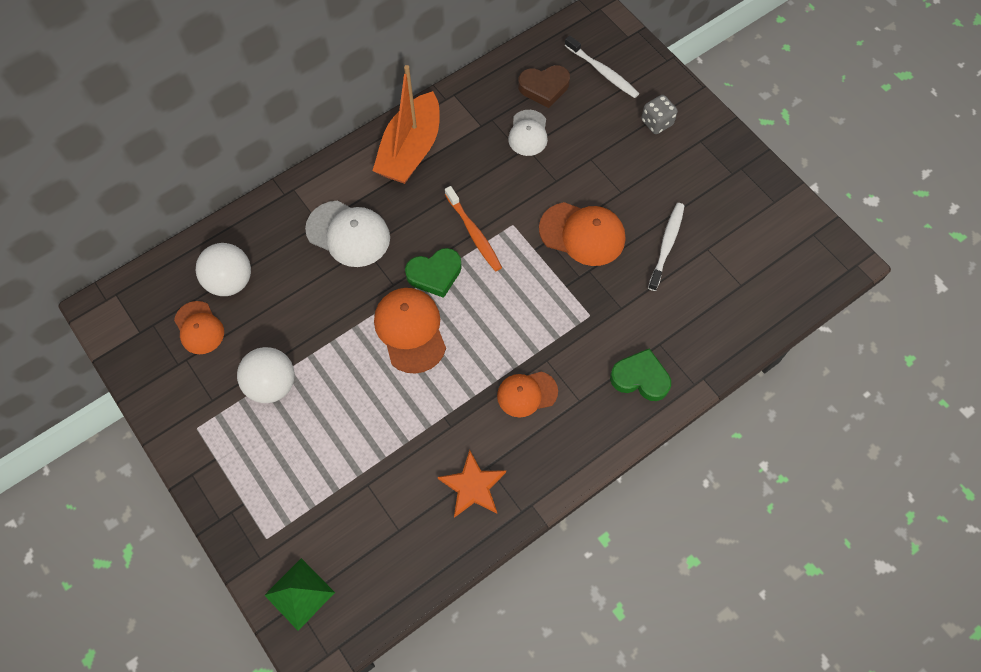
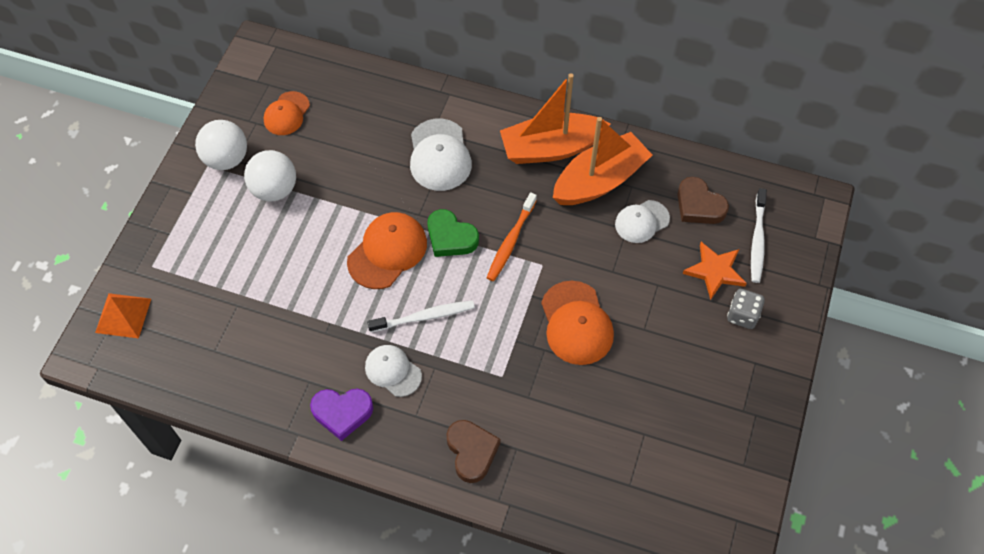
camera: 55 degrees right, 5 degrees down
white ball [196,243,251,296] -> white ball moved to [195,120,247,170]
green pyramid [264,558,335,631] -> orange pyramid [95,293,151,339]
orange star [438,450,506,518] -> orange star moved to [683,242,747,300]
orange cap [497,372,558,417] -> white cap [365,345,422,397]
green heart [610,348,671,401] -> brown heart [446,420,501,483]
white toothbrush [648,203,685,291] -> white toothbrush moved to [367,300,475,332]
none -> purple heart [310,389,373,441]
none -> orange boat [553,117,653,205]

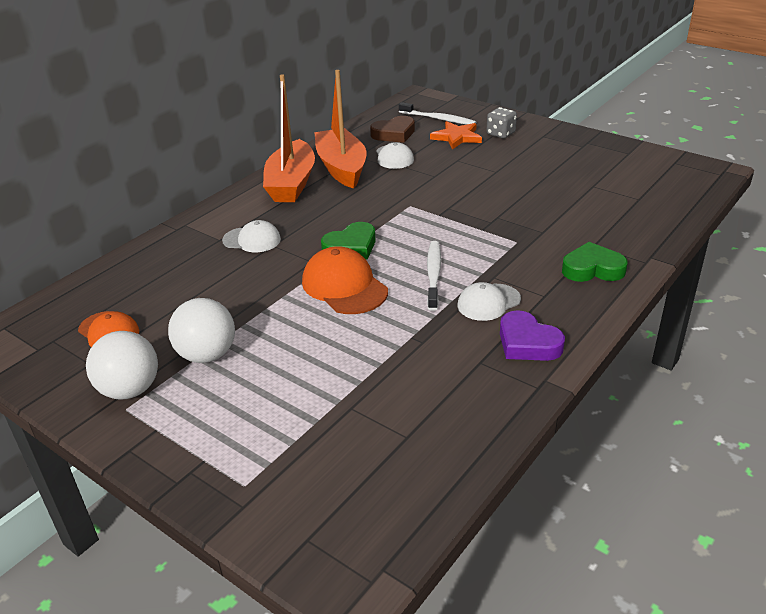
camera: 70 degrees left, 25 degrees down
orange pyramid [95,293,151,339] -> none
purple heart [310,389,373,441] -> purple heart turned 120 degrees clockwise [500,310,565,361]
white cap [410,119,472,191] -> white cap [222,220,281,252], size x0.65
brown heart [446,420,501,483] -> green heart [562,242,628,282]
orange toothbrush [487,192,537,281] -> none
orange cap [541,281,614,365] -> none

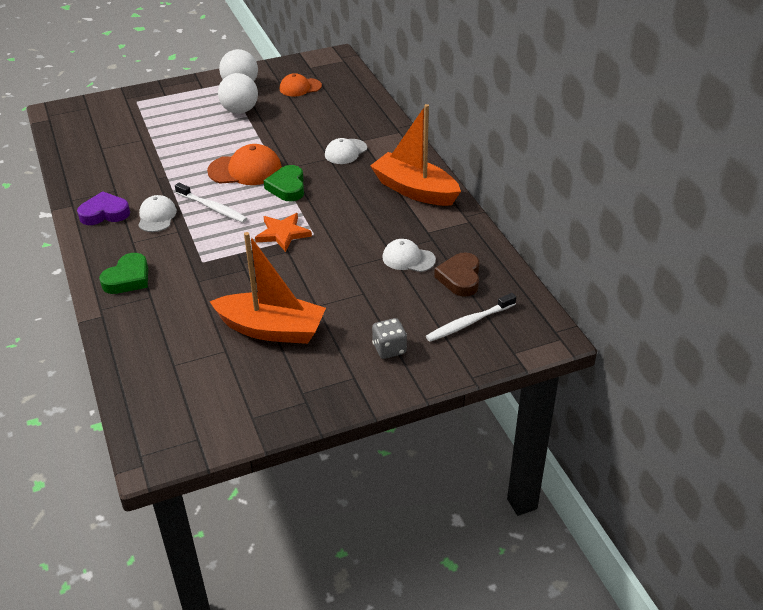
camera: 120 degrees right, 5 degrees up
orange boat [314,70,366,189] -> orange boat moved to [209,232,326,344]
orange star [430,121,482,150] -> orange star moved to [255,213,312,252]

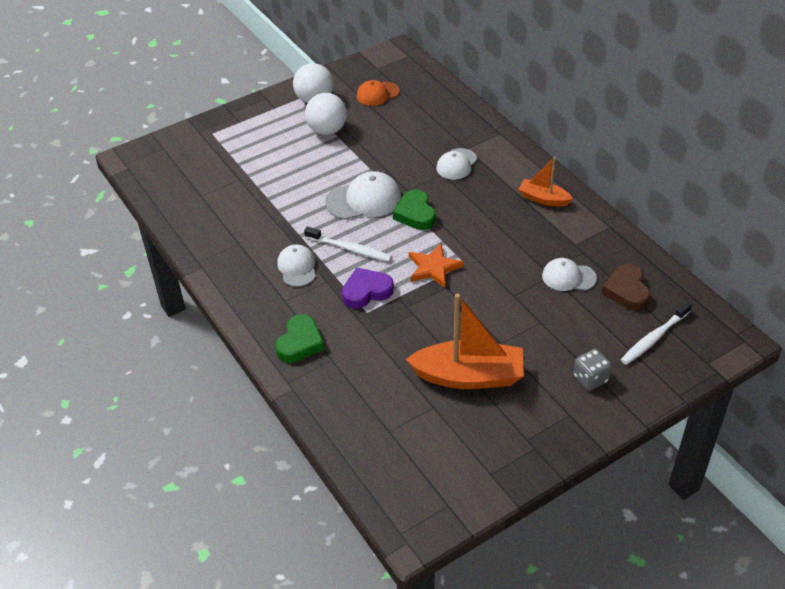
camera: 10 degrees left, 5 degrees up
purple heart [77,191,130,225] -> purple heart moved to [342,268,394,309]
orange cap [207,144,282,185] -> white cap [325,171,401,220]
orange boat [370,104,461,206] -> orange boat [518,157,573,207], size x0.55

